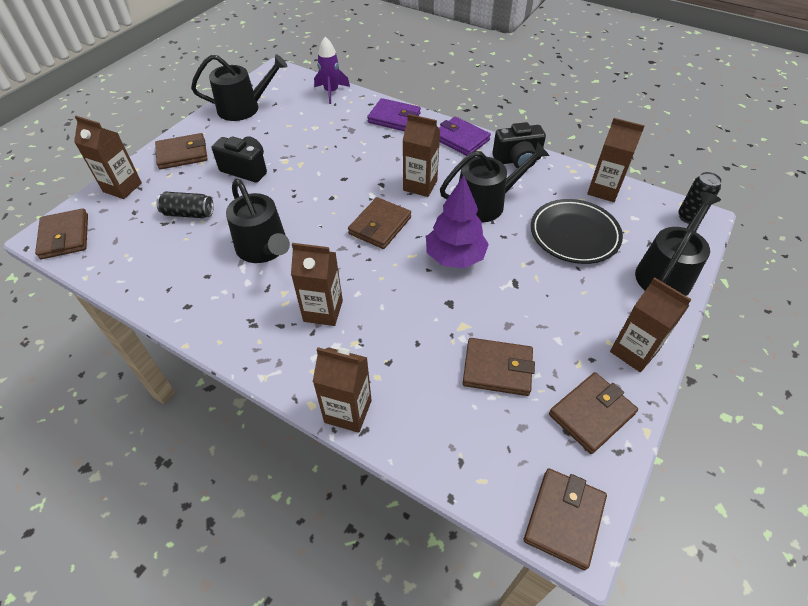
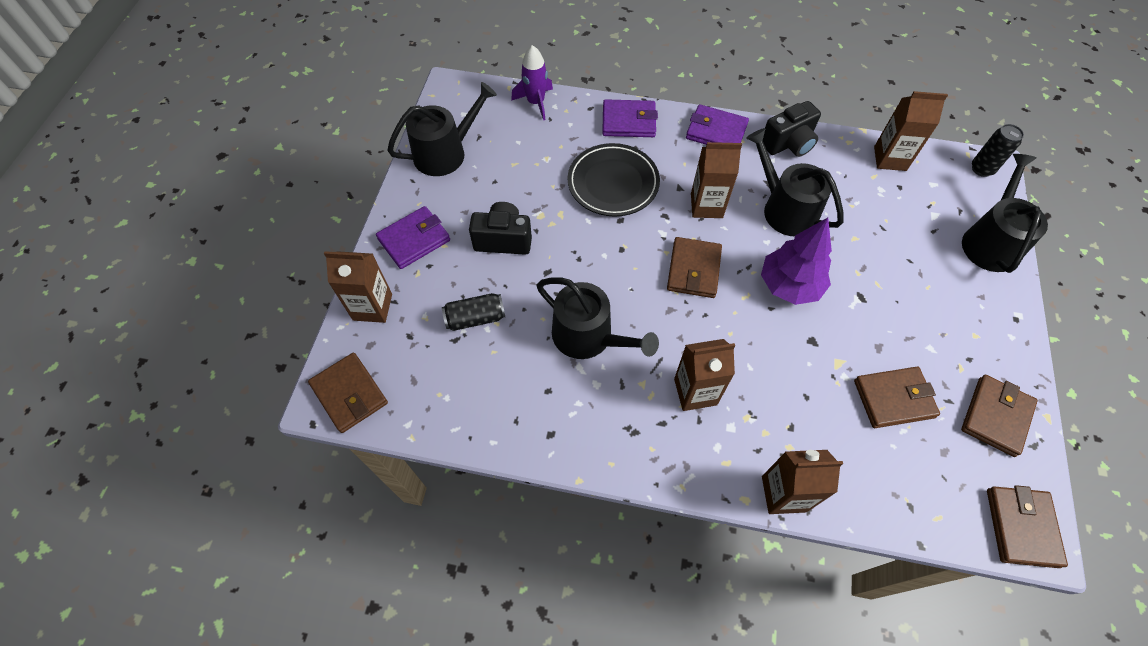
camera: 20 degrees left, 10 degrees up
brown wallet [155,133,208,169] -> purple wallet [376,206,450,269]
black watering can [440,142,550,222] -> black watering can turned 90 degrees counterclockwise [746,128,844,236]
black plate [531,199,623,264] -> black plate moved to [568,143,660,217]
brown carton [610,277,692,372] -> none

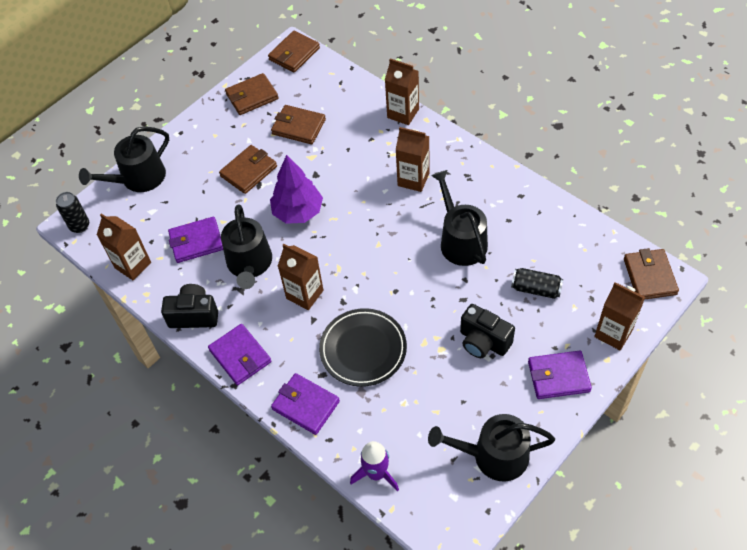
camera: 145 degrees left, 5 degrees down
brown wallet [667,237,722,298] -> brown wallet moved to [219,145,277,194]
none -> purple wallet [168,217,223,263]

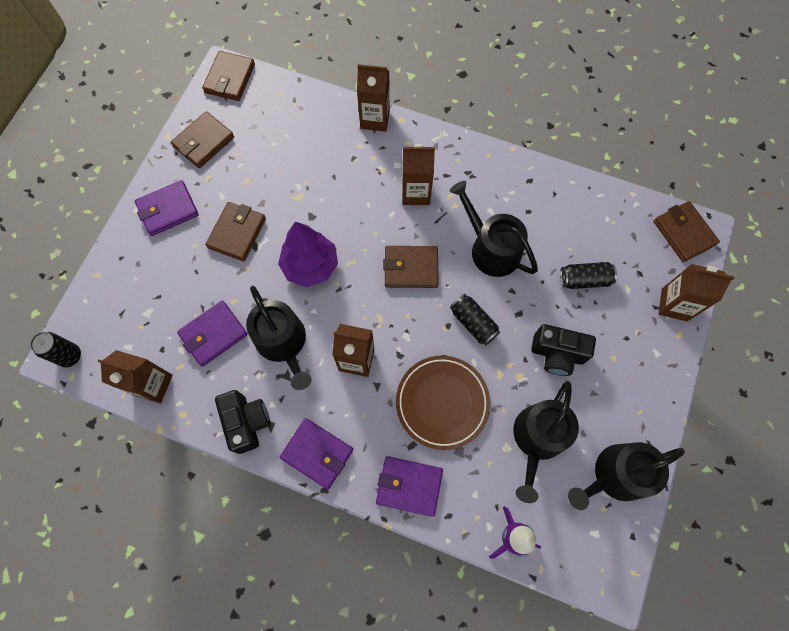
camera: 25 degrees left, 15 degrees up
black watering can [79,126,169,192] -> black watering can moved to [513,381,579,503]
black camera [161,284,218,328] -> black camera turned 90 degrees clockwise [215,390,270,454]
brown wallet [271,105,326,144] -> brown wallet moved to [383,246,439,288]
black plate [319,308,407,387] -> brown plate [396,356,490,450]
purple wallet [528,350,592,399] -> purple wallet moved to [135,180,199,236]
none -> black can [450,294,500,346]

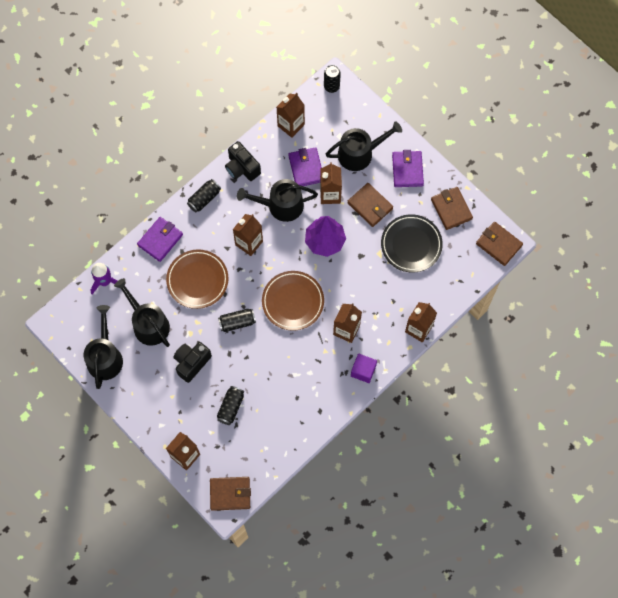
camera: 115 degrees right, 0 degrees up
black camera [215,390,270,454] -> black camera turned 45 degrees clockwise [225,141,261,181]
purple wallet [280,418,353,489] -> black can [187,179,221,212]
brown wallet [383,246,439,288] -> brown plate [262,271,324,331]
black watering can [450,181,538,277] -> black watering can moved to [326,121,402,171]
none -> brown carton [320,162,342,204]
none -> purple cube [351,354,377,383]
none -> black plate [381,214,443,273]

